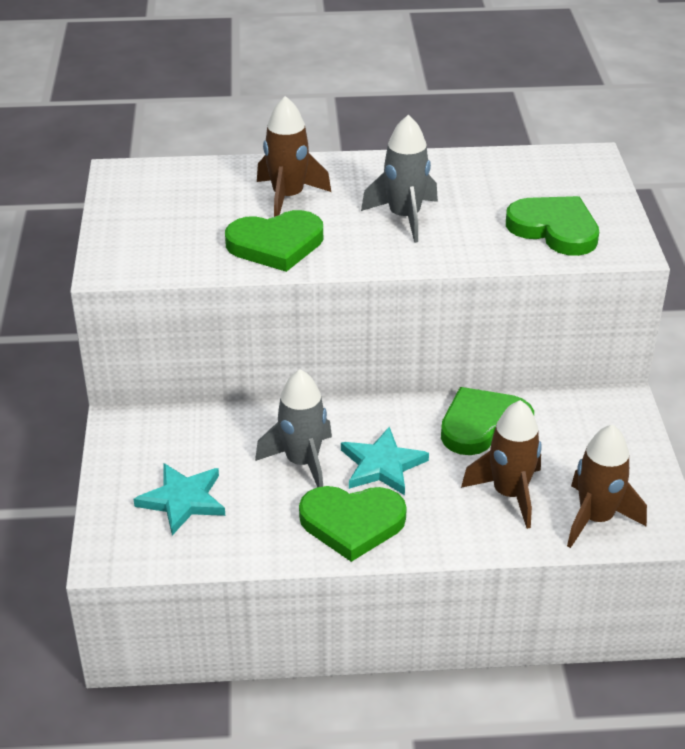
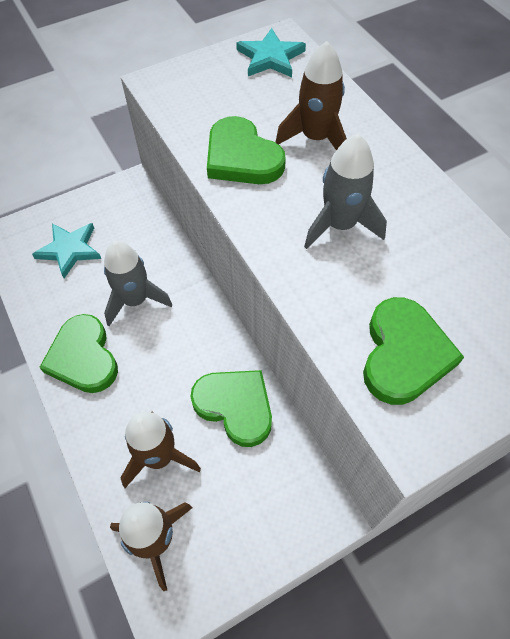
camera: 65 degrees right, 20 degrees up
turquoise star [341,426,429,495] -> turquoise star moved to [236,28,306,77]

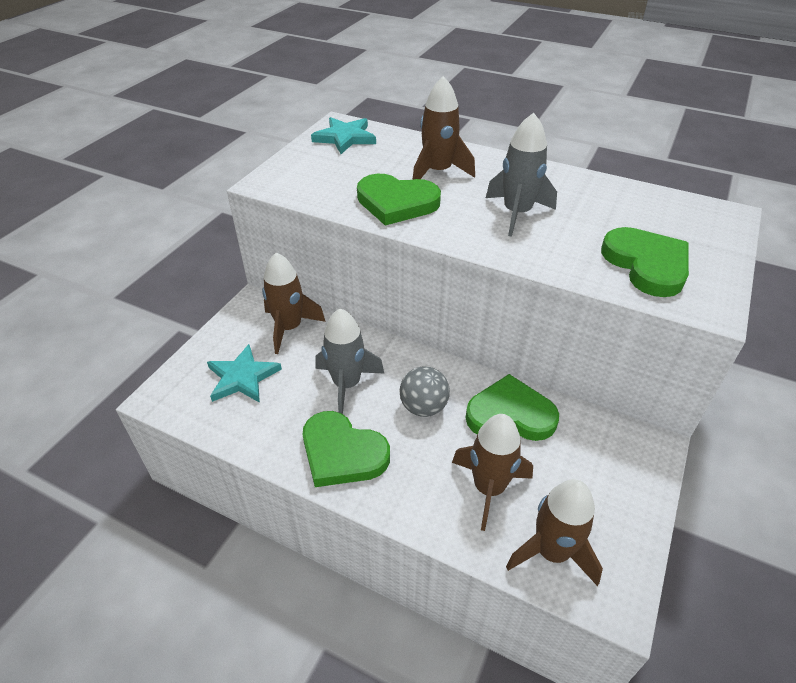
camera: 35 degrees left, 15 degrees down
none -> brown rocket [262,253,326,354]
none -> grey ball [399,366,450,417]

